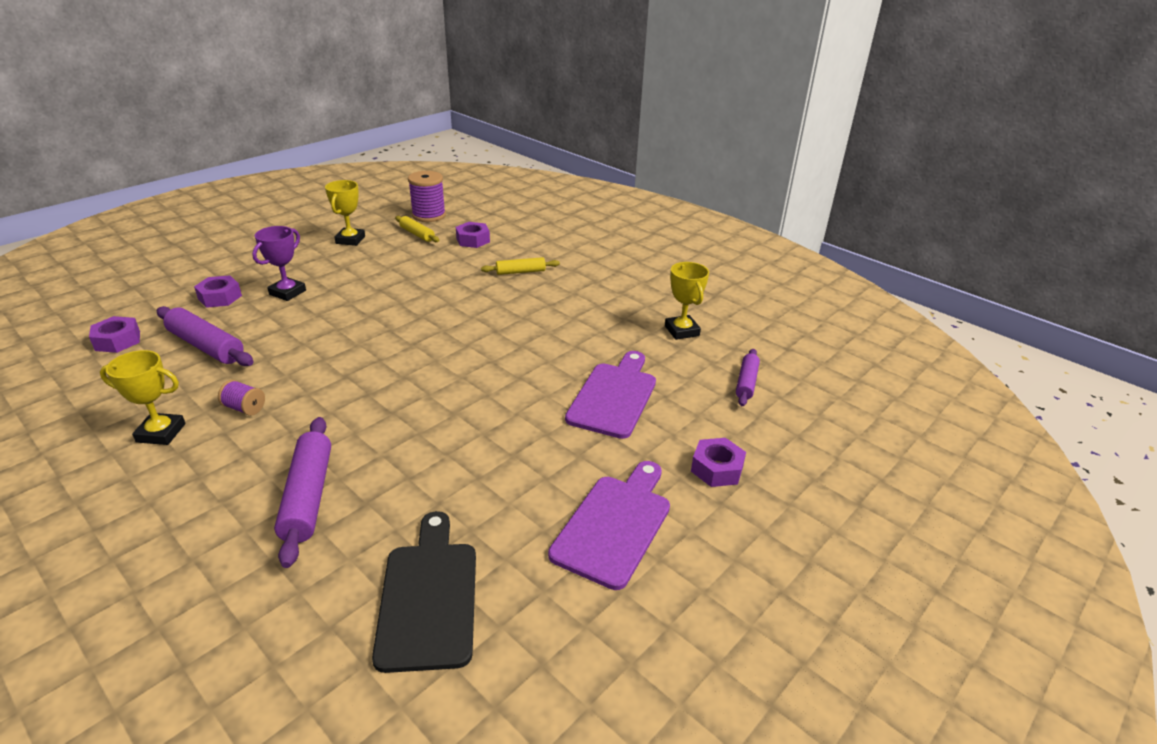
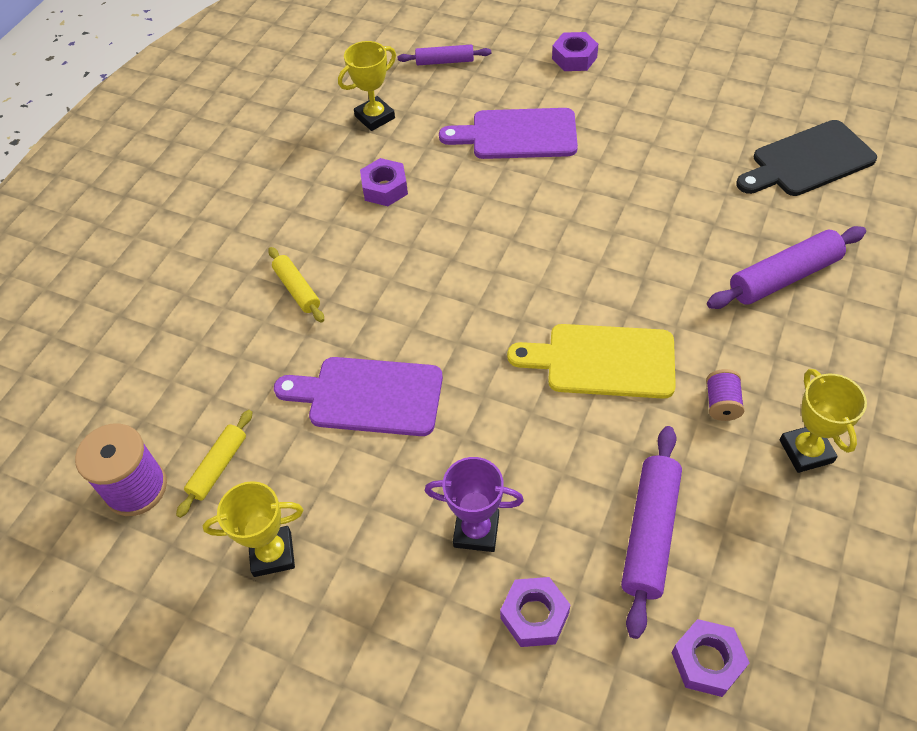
camera: 105 degrees left, 20 degrees up
purple nut [456,222,490,248] -> purple nut moved to [360,158,408,206]
purple cutting board [548,461,670,590] -> purple cutting board moved to [274,357,443,436]
none -> yellow cutting board [507,324,676,399]

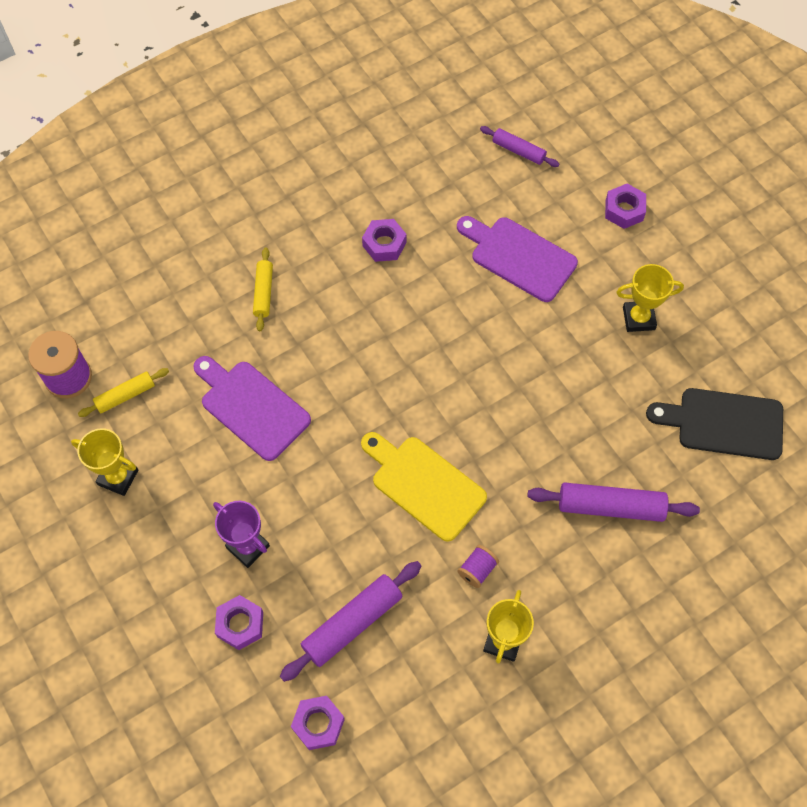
camera: 30 degrees right, 10 degrees up
yellow trophy [338,41,396,131] -> yellow trophy moved to [616,264,684,332]

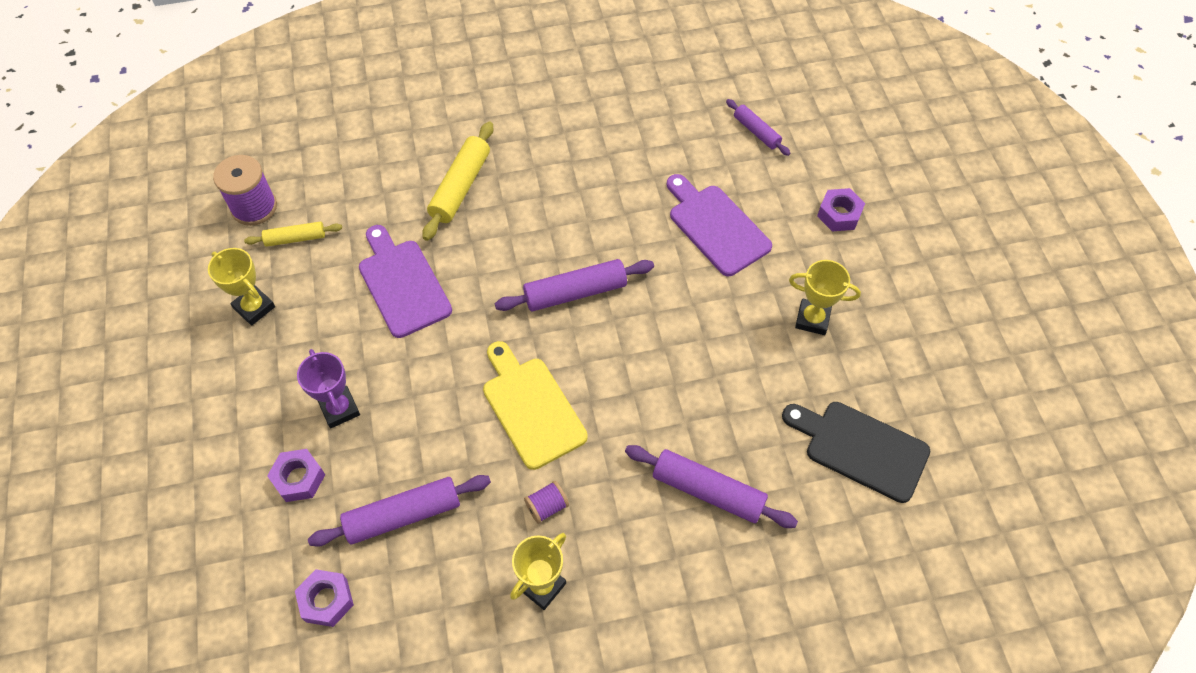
camera: 20 degrees right, 5 degrees down
yellow rolling pin [253,248,273,331] -> yellow rolling pin [422,122,493,241], size x1.65
purple nut [362,219,407,262] -> none
none -> purple rolling pin [495,259,654,311]

